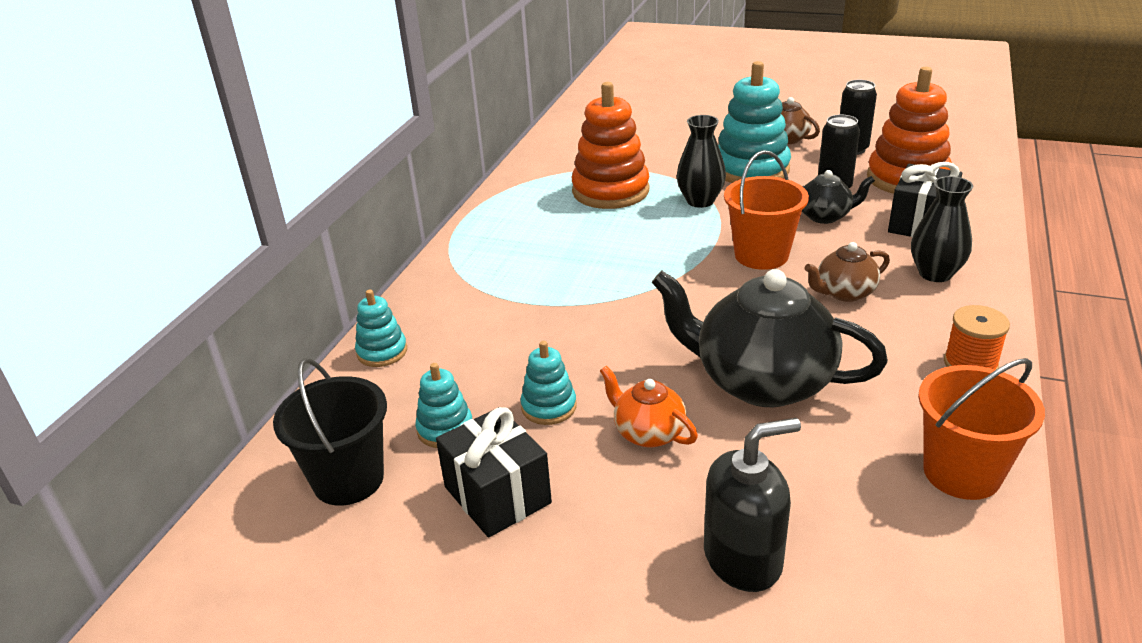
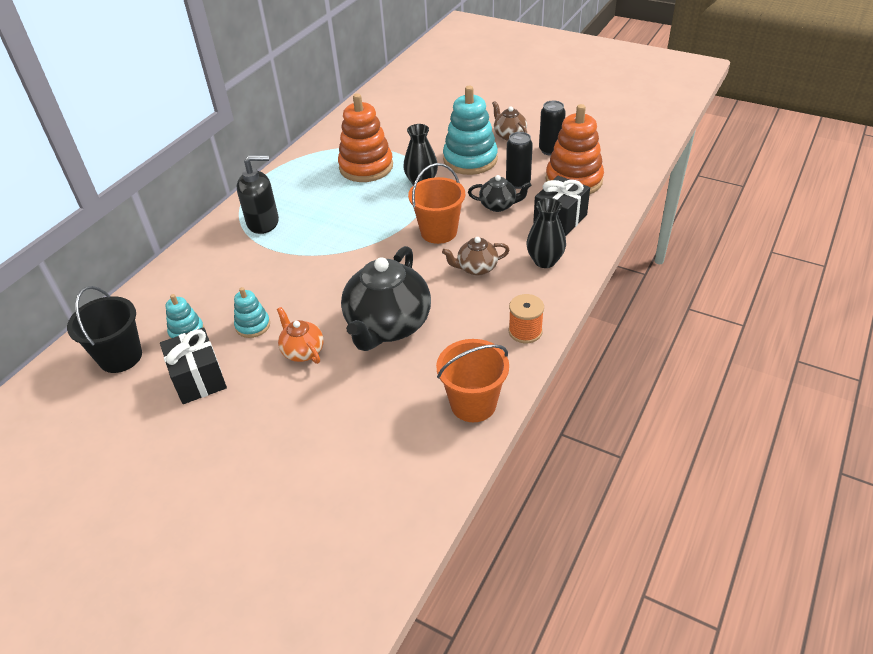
camera: 10 degrees right, 10 degrees up
turquoise stacking toy [355,290,407,367] -> none
black teapot [652,269,888,407] -> black teapot turned 105 degrees counterclockwise [341,246,431,351]
black soap dispenser [704,418,801,592] -> black soap dispenser moved to [237,155,279,234]

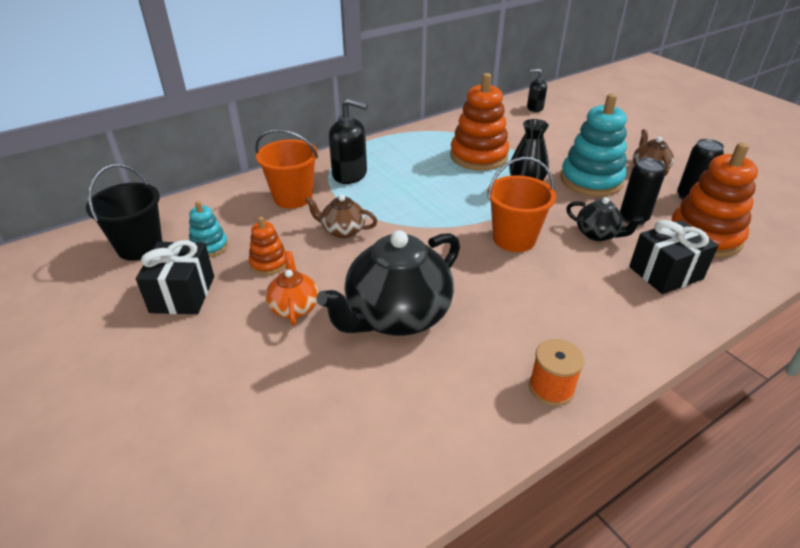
camera: 25 degrees right, 5 degrees down
turquoise stacking toy [234,287,270,338] -> orange stacking toy [249,217,286,275]
orange bucket [436,339,509,422] -> orange bucket moved to [255,129,318,208]
brown teapot [442,237,509,276] -> brown teapot moved to [305,195,377,238]
black vase [527,198,566,268] -> none
none -> black soap dispenser [527,69,547,112]

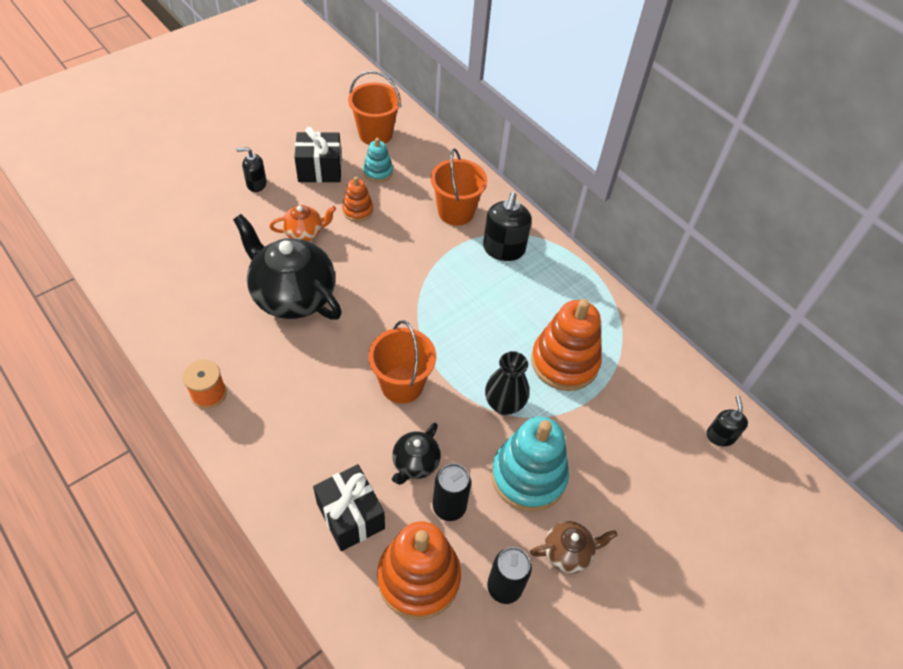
camera: 80 degrees right, 15 degrees up
black bucket [86,164,162,261] -> orange bucket [348,71,401,145]
brown teapot [305,195,377,238] -> none
none -> black soap dispenser [236,147,267,192]

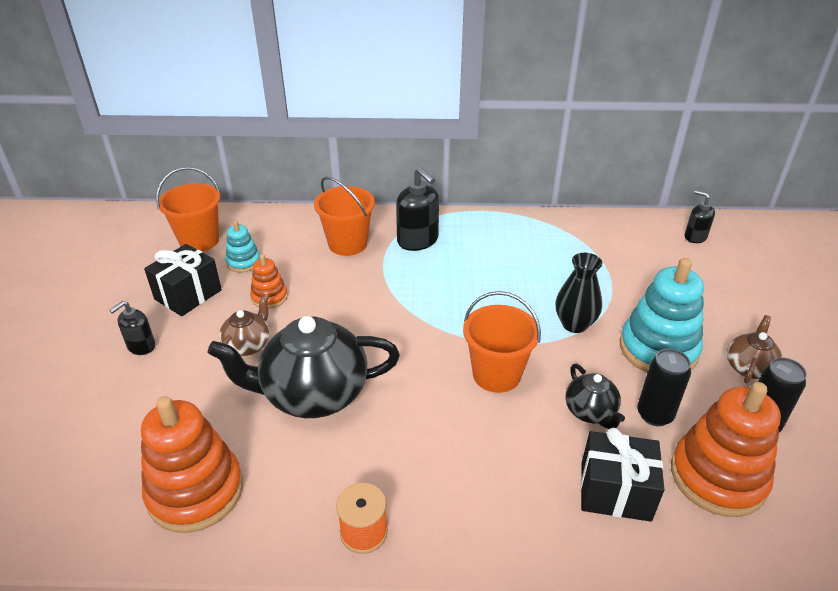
camera: 45 degrees left, 15 degrees down
orange teapot [269,205,336,241] -> brown teapot [219,294,270,356]
orange stacking toy [531,299,602,391] -> orange stacking toy moved to [141,396,243,533]

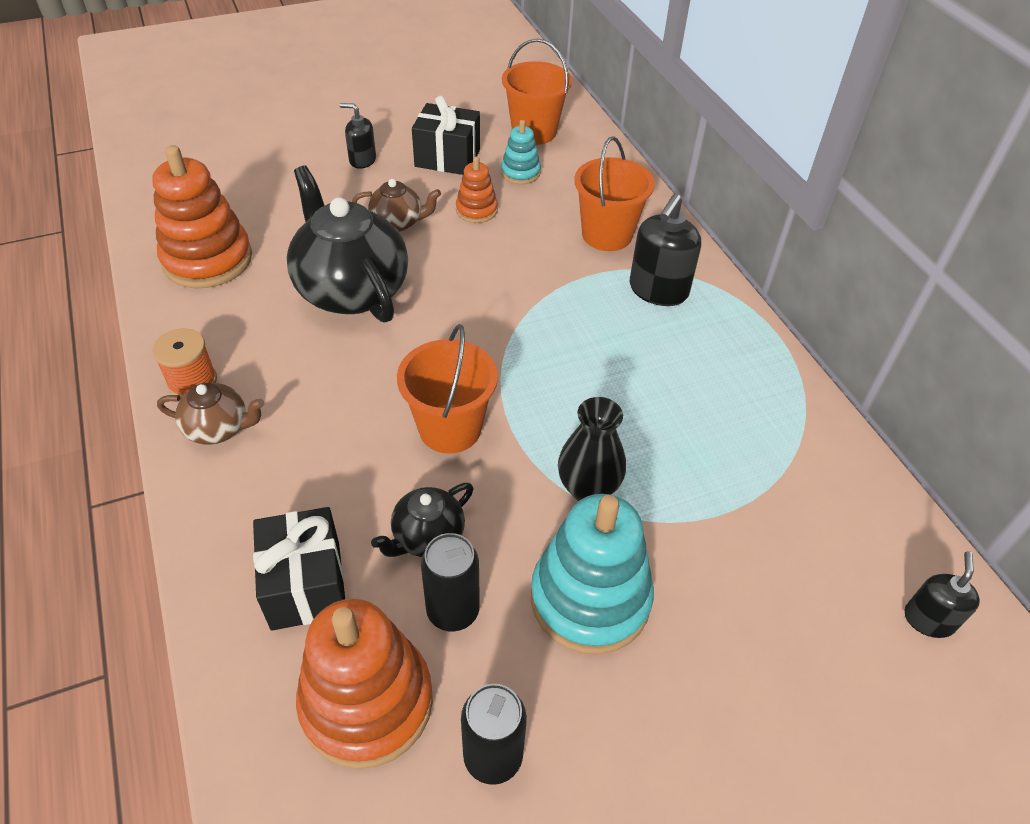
camera: 65 degrees right, 10 degrees up
brown teapot [727,315,782,383] -> brown teapot moved to [157,383,265,445]

